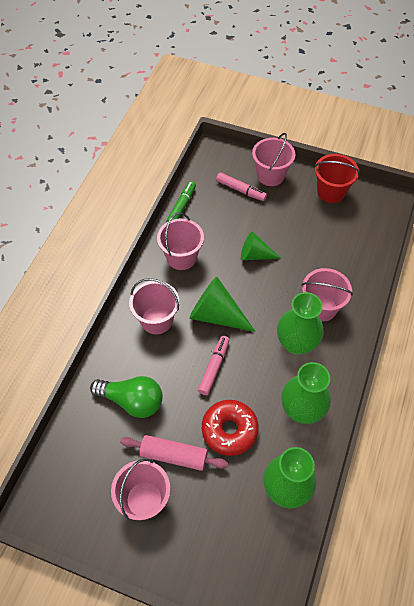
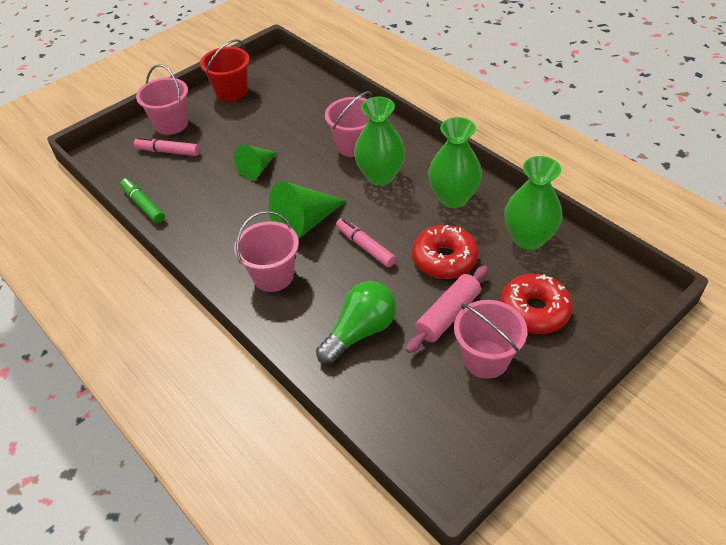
camera: 60 degrees left, 10 degrees down
pink bucket [157,212,204,270] -> none
pink marker [216,172,267,201] -> pink marker turned 135 degrees counterclockwise [134,137,200,156]
none -> red donut [500,274,573,334]

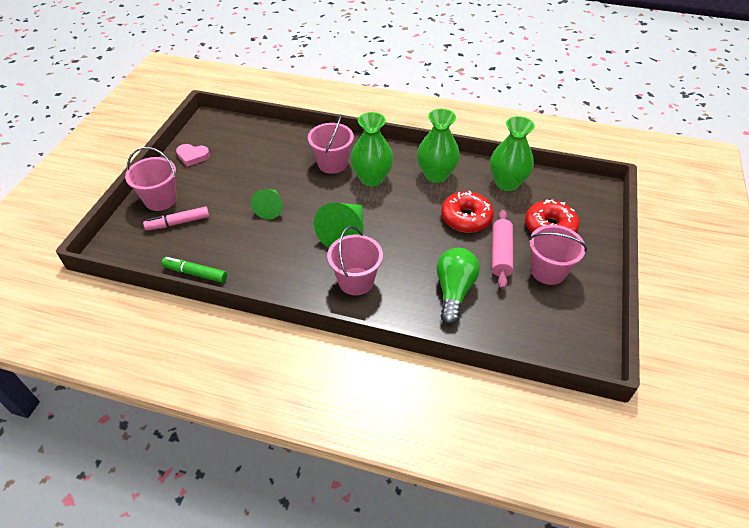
camera: 35 degrees left, 0 degrees up
red bucket [200,39,250,101] -> pink heart [176,144,210,167]
pink marker [336,218,396,268] -> none

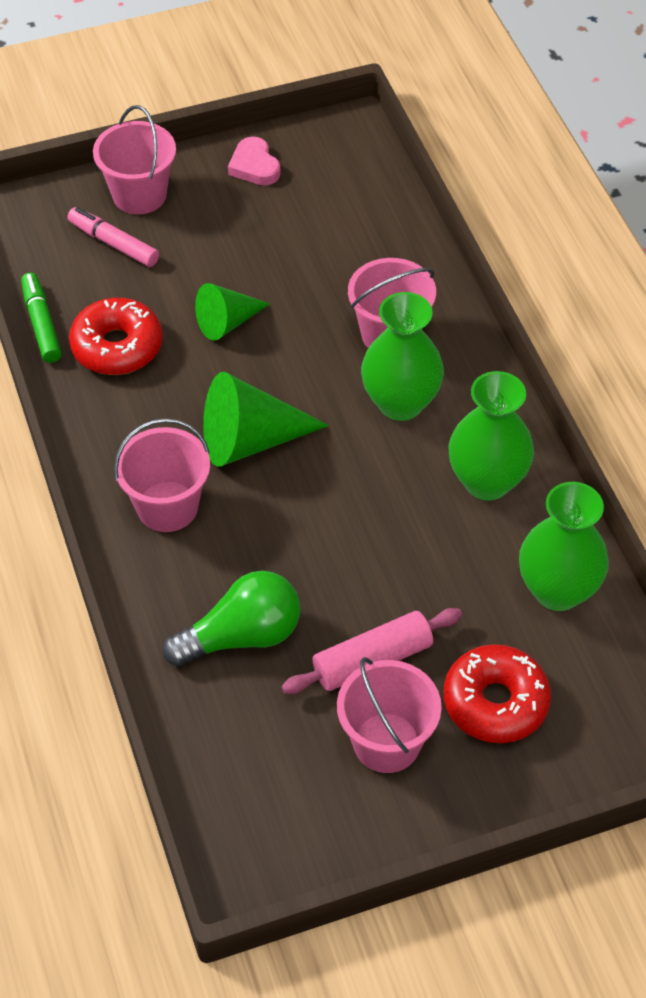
camera: 55 degrees right, 5 degrees up
red donut [441,191,494,233] -> red donut moved to [69,298,163,375]

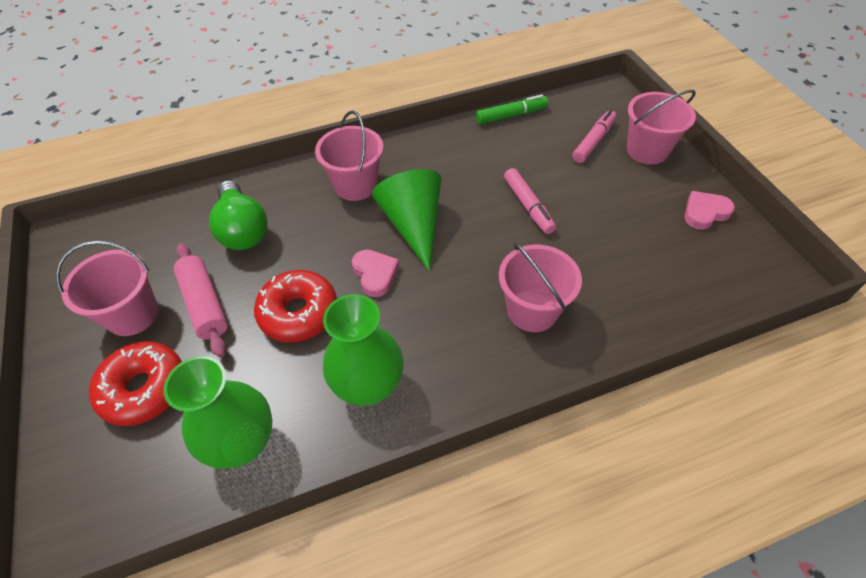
camera: 90 degrees right, 0 degrees up
red donut [69,298,163,375] -> red donut moved to [254,270,337,342]
green cone [195,283,270,341] -> pink marker [504,168,556,234]
green vase [361,292,444,421] -> none
none -> pink heart [352,250,399,297]

